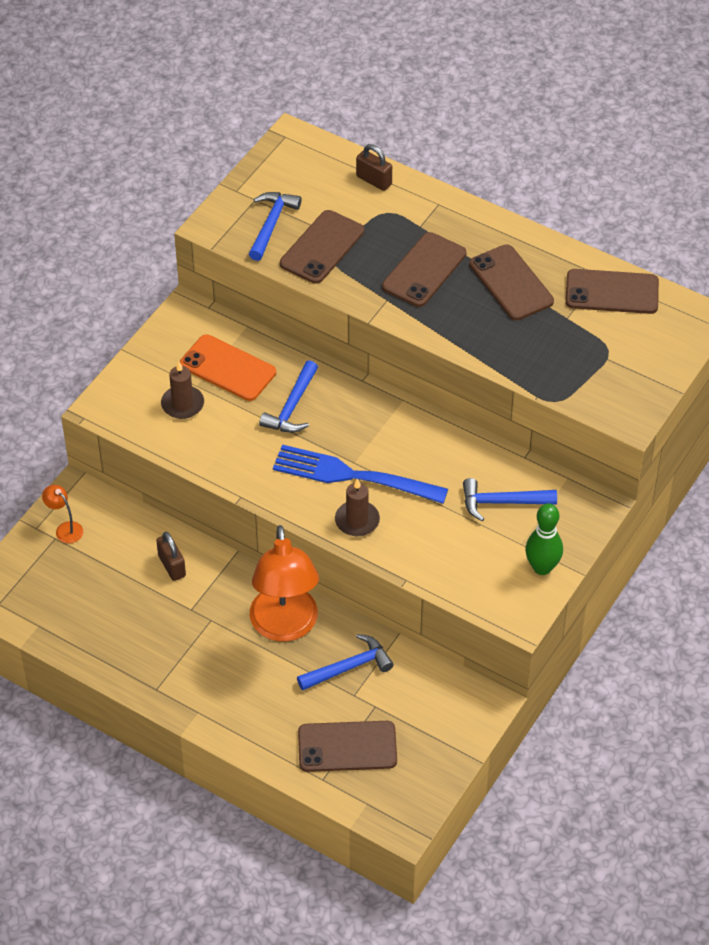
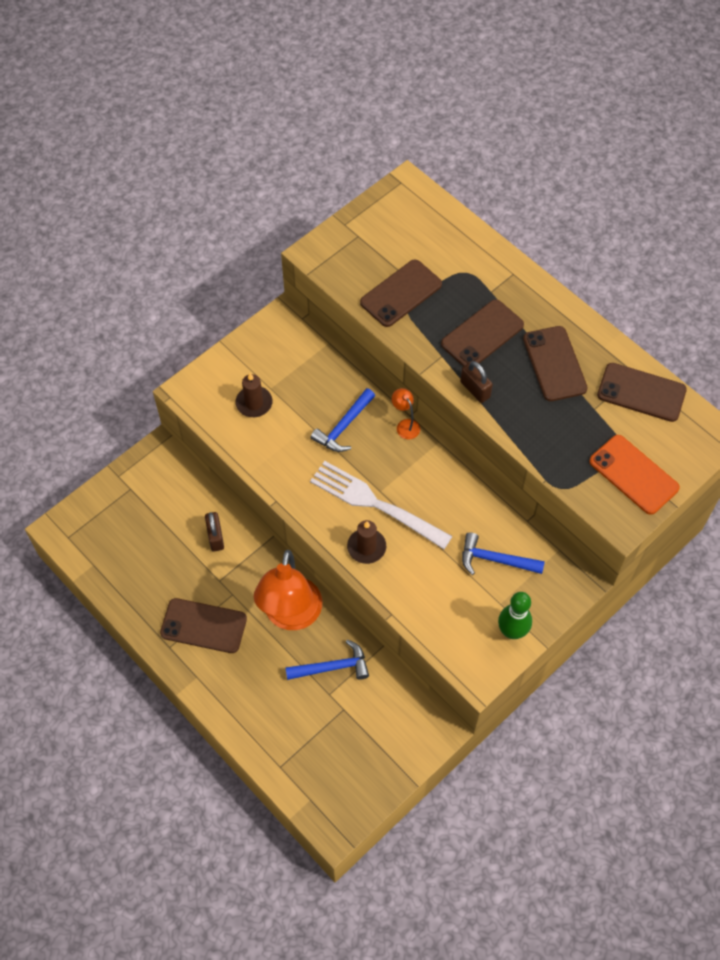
camera: 15 degrees right, 10 degrees up
orange lamp [42,485,83,543] -> orange lamp moved to [392,388,420,439]
orange phone [180,334,276,401] -> orange phone moved to [589,435,680,515]
blue hammer [249,192,302,261] -> none
blue fork [273,445,448,504] -> white fork [310,461,452,549]
brown phone [298,721,397,772] -> brown phone moved to [160,598,247,653]
brown padlock [356,144,392,191] -> brown padlock moved to [460,361,493,403]

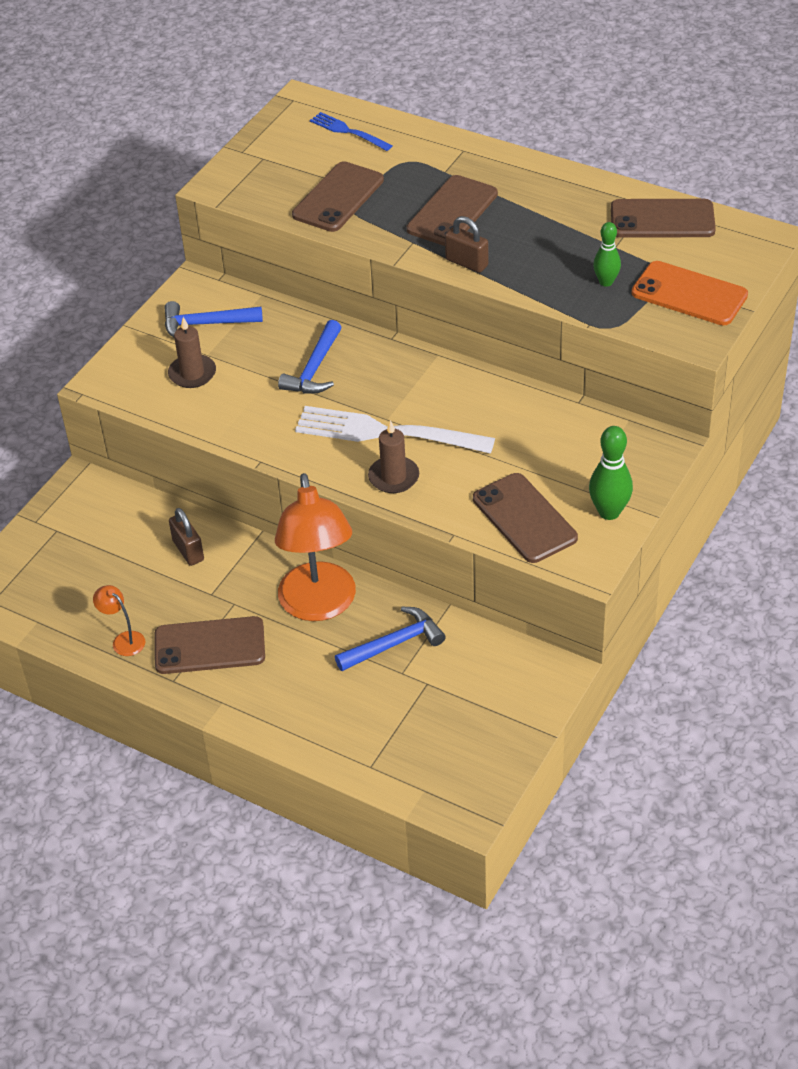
camera: 15 degrees left, 15 degrees down
orange lamp [392,388,420,439] -> orange lamp moved to [93,585,145,656]
blue hammer [462,532,545,575] -> blue hammer moved to [164,301,263,337]
brown phone [523,326,588,401] -> brown phone moved to [473,473,578,563]
none -> blue fork [310,112,393,151]
none -> green bowling pin [593,222,621,287]

